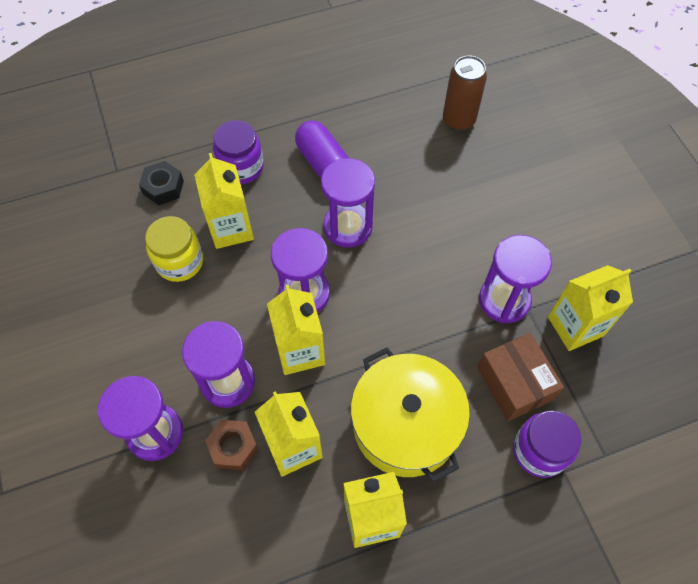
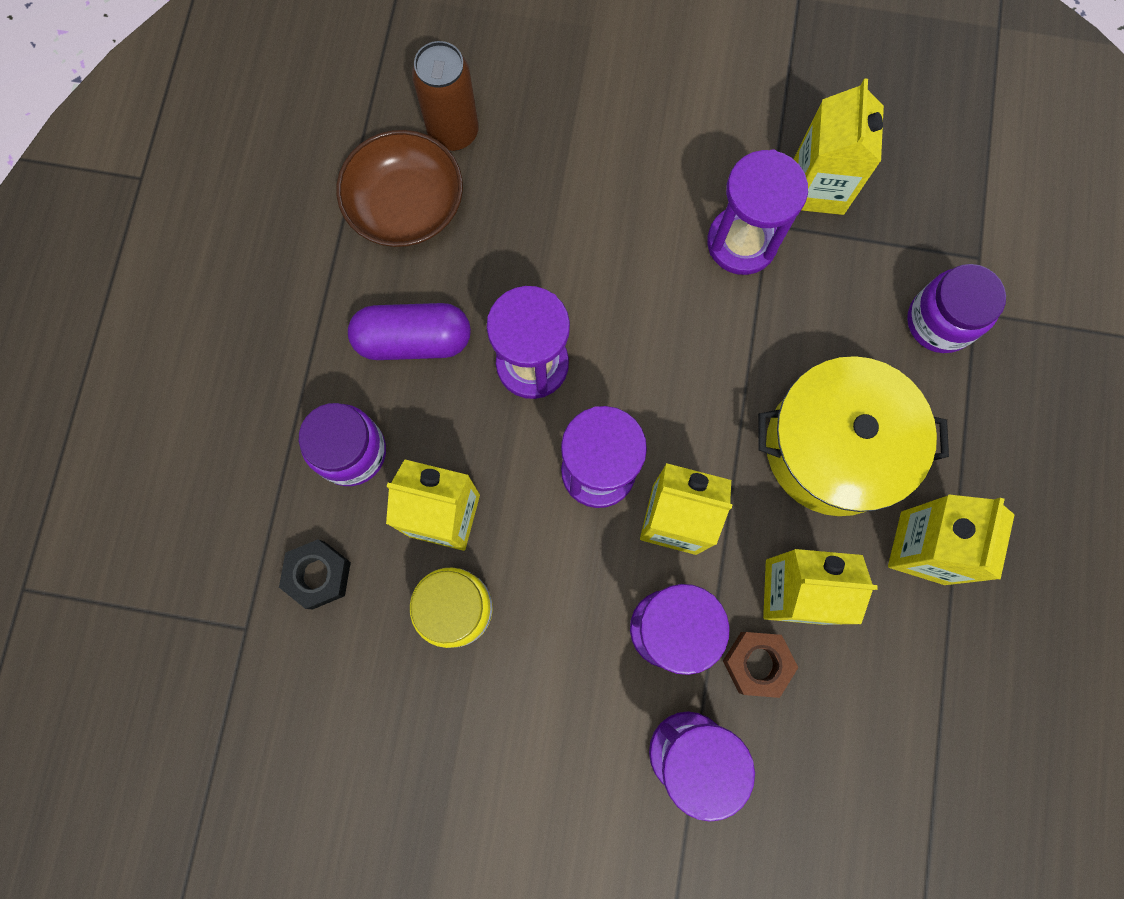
camera: 60 degrees left, 15 degrees up
brown box [477,333,564,421] -> none
none -> brown bowl [337,130,463,247]

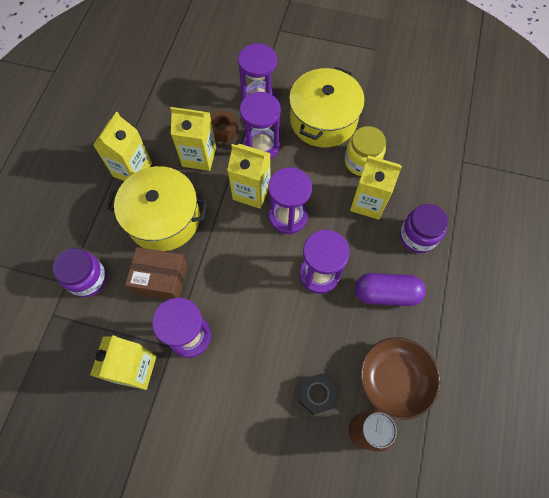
camera: 175 degrees left, 10 degrees down
black nut [279,540,351,609] -> black nut moved to [298,373,337,415]
none -> brown box [125,247,188,300]
none -> yellow pot [289,67,365,148]

